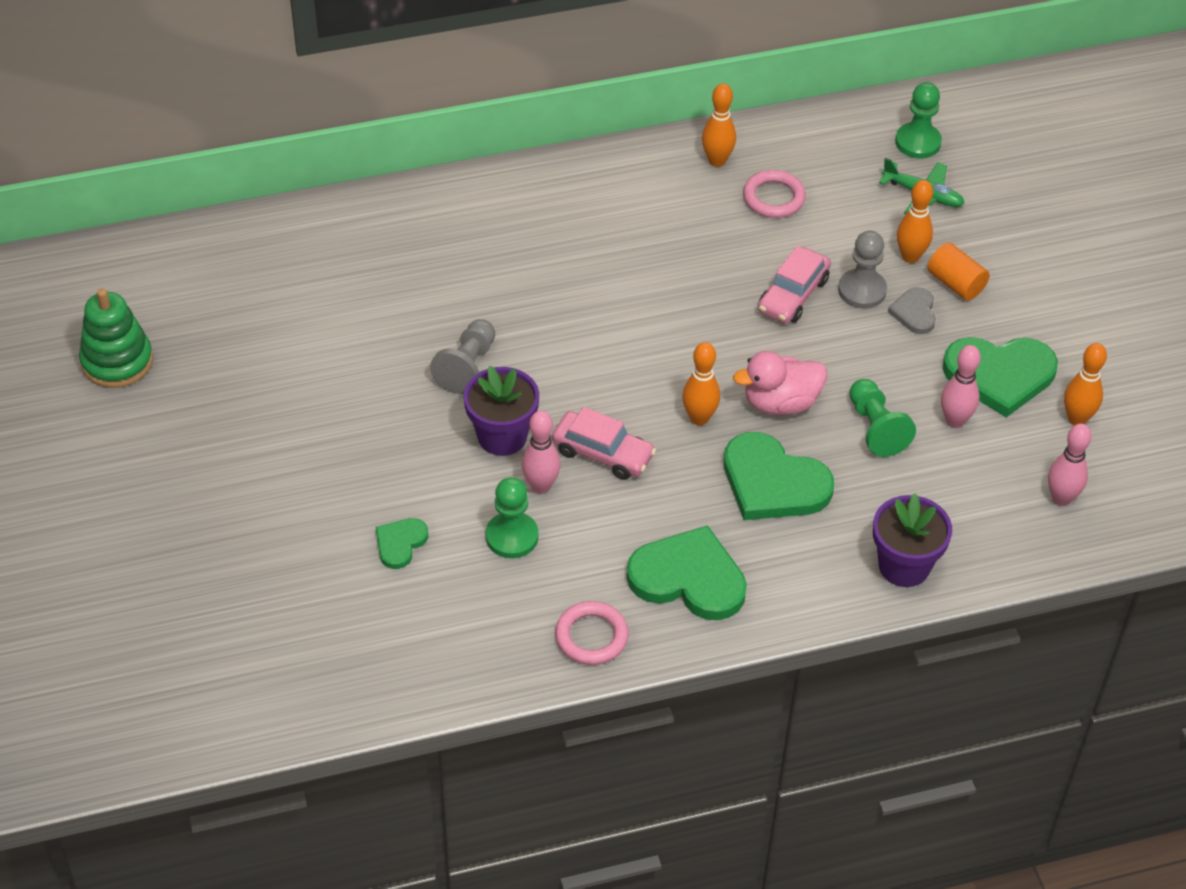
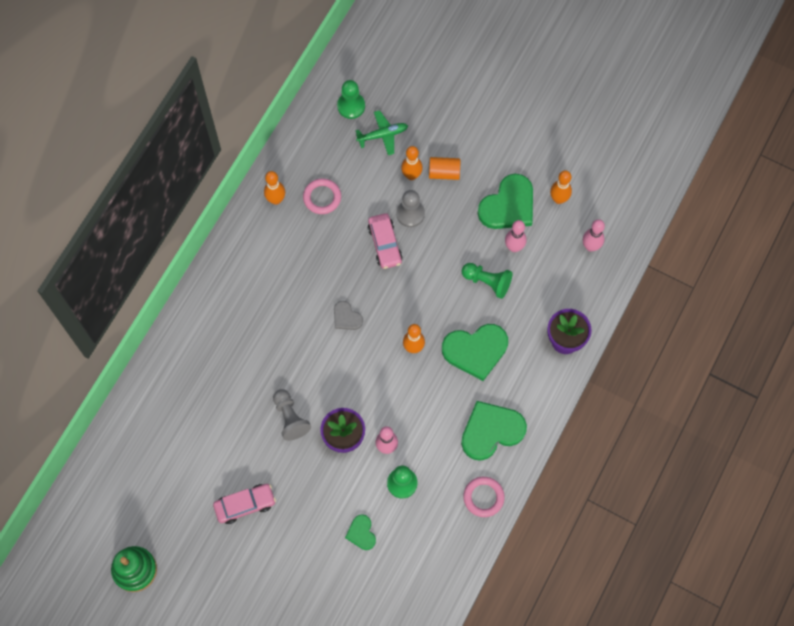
camera: 45 degrees left, 20 degrees up
pink car [552,407,656,480] -> pink car moved to [213,484,276,524]
pink duck [733,351,827,415] -> none
grey heart [888,287,936,334] -> grey heart moved to [334,301,363,330]

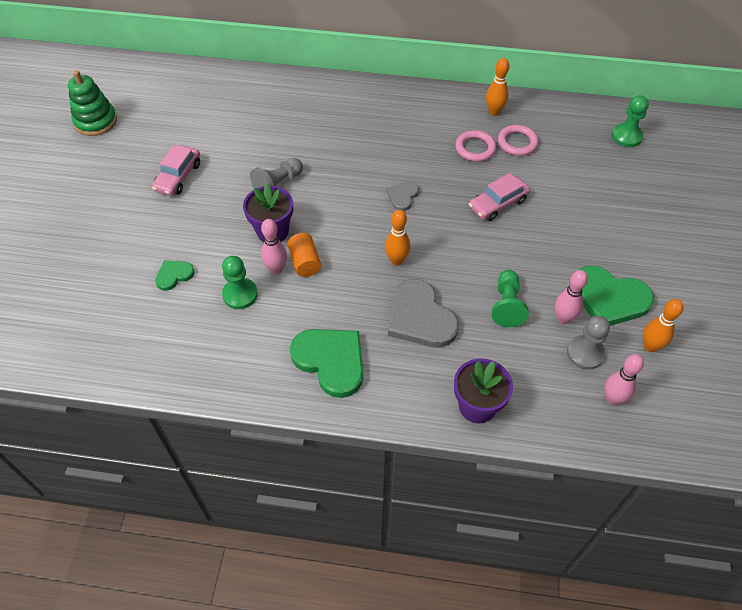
camera: 70 degrees right, 15 degrees down
pink car [213,484,276,524] -> pink car turned 60 degrees clockwise [152,145,200,196]
green plane [356,110,408,155] -> none
grey pawn [396,190,425,227] -> grey pawn moved to [567,316,610,370]
orange bowling pin [401,146,423,180] -> none
orange cylinder [429,157,460,180] -> orange cylinder moved to [288,233,321,277]
green heart [442,324,508,381] -> grey heart [388,279,459,348]
pink ring [463,477,505,517] -> pink ring moved to [455,130,496,162]

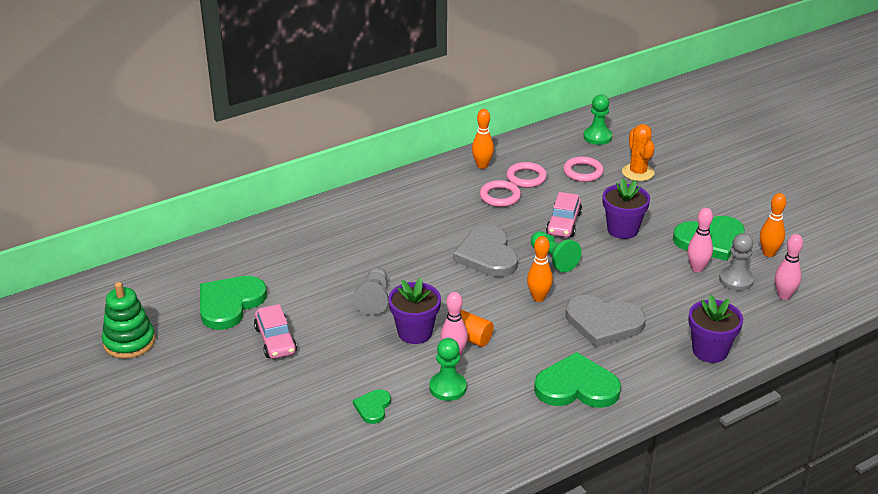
camera: 40 degrees left, 20 degrees down
grey heart [387,181,419,211] -> grey heart [453,225,518,277], size x1.96
green pawn [492,270,529,327] -> green pawn moved to [531,231,582,272]
none -> green heart [200,276,267,330]
none -> pink ring [563,156,604,182]
none -> purple flower pot [603,178,650,239]
none -> orange cactus [622,124,655,181]

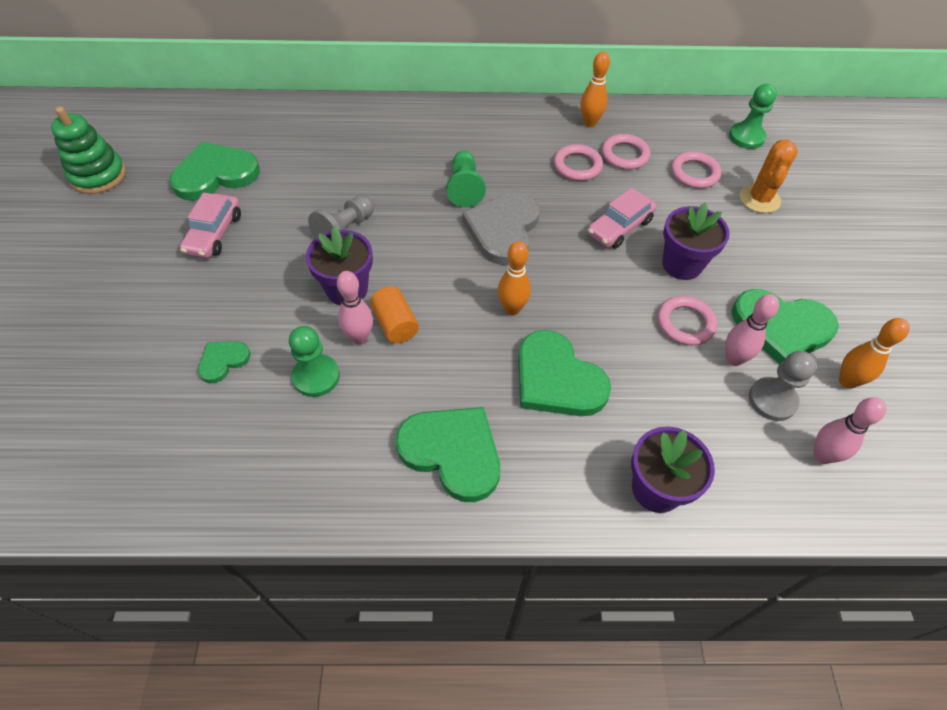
camera: 30 degrees right, 20 degrees up
green pawn [531,231,582,272] -> green pawn moved to [446,151,486,207]
grey heart [566,295,646,347] -> green heart [518,330,611,416]
none -> pink ring [658,296,717,345]

